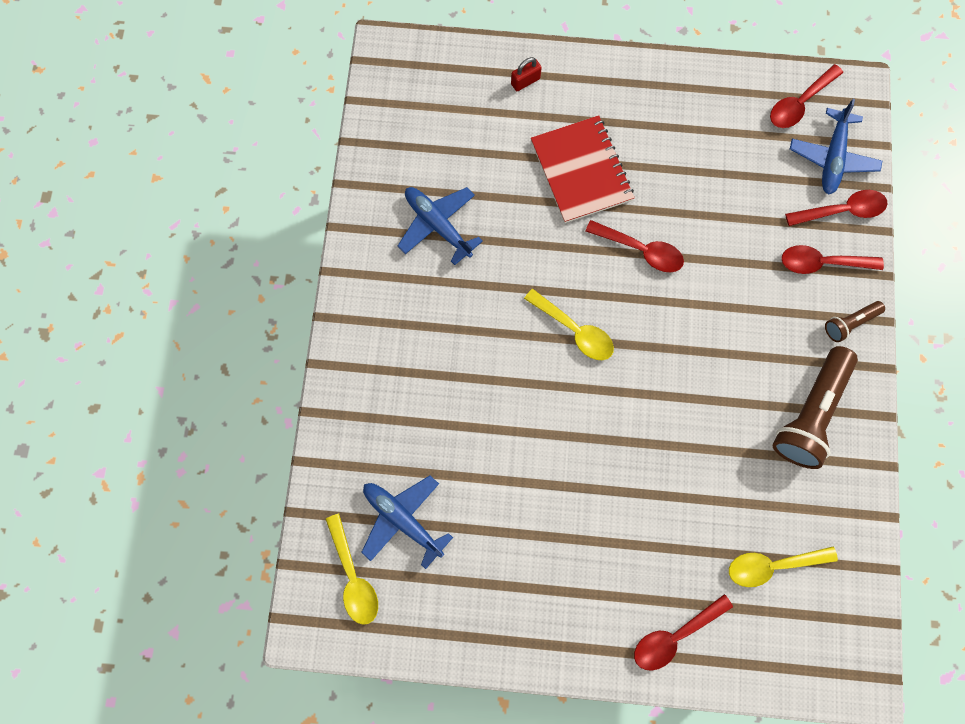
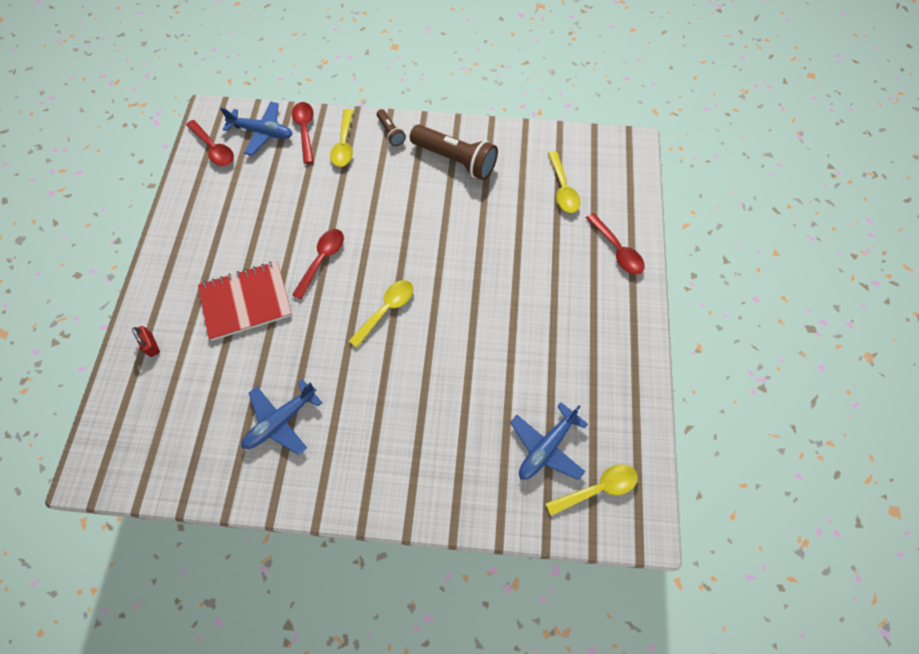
camera: 90 degrees left, 10 degrees down
red spoon [781,245,884,274] -> yellow spoon [330,109,353,167]

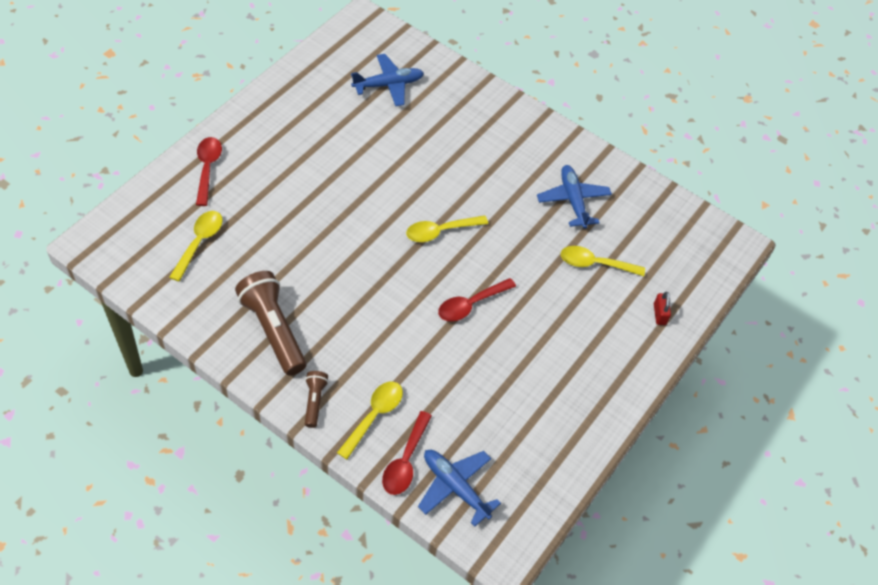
camera: 155 degrees left, 10 degrees down
red spoon [186,120,234,166] -> none
red notebook [198,261,292,341] -> none
blue plane [241,379,322,455] -> blue plane turned 90 degrees counterclockwise [537,165,612,229]
yellow spoon [545,464,638,516] -> yellow spoon moved to [561,246,645,276]

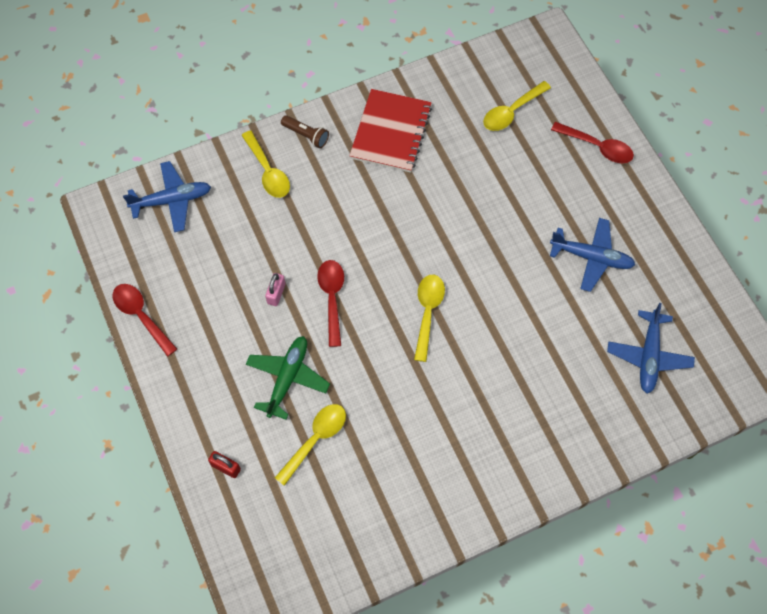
camera: 125 degrees right, 10 degrees up
yellow spoon [169,211,223,282] -> yellow spoon turned 90 degrees clockwise [483,81,551,131]
brown flashlight [235,271,306,376] -> red notebook [349,89,432,173]
red spoon [382,411,432,495] -> red spoon moved to [113,284,177,357]
blue plane [537,165,612,229] -> blue plane moved to [550,218,635,292]
none -> green plane [246,336,330,420]
none -> pink padlock [265,273,285,306]

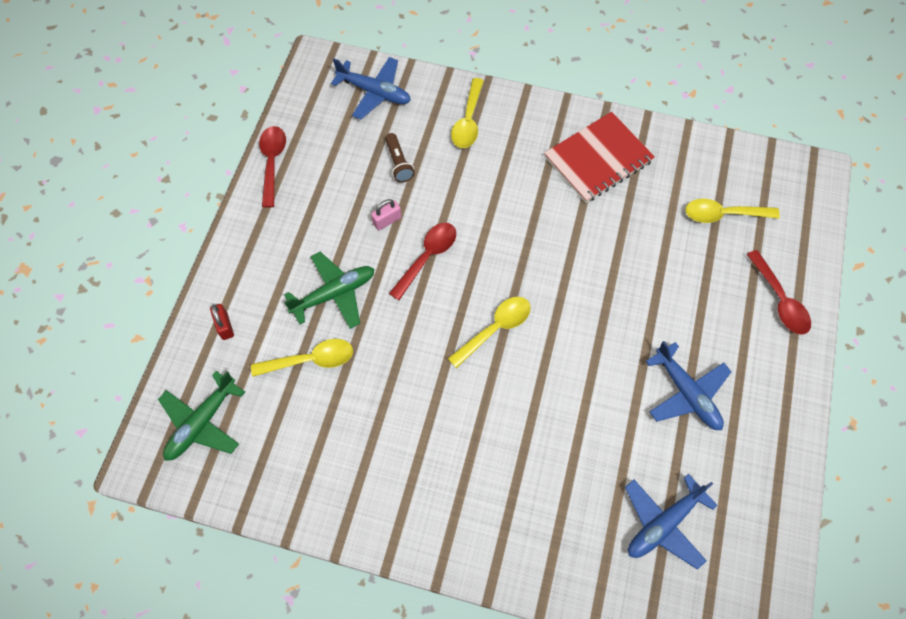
camera: 40 degrees right, 0 degrees up
brown flashlight [281,115,329,148] -> brown flashlight moved to [385,133,415,182]
none -> green plane [158,371,245,460]

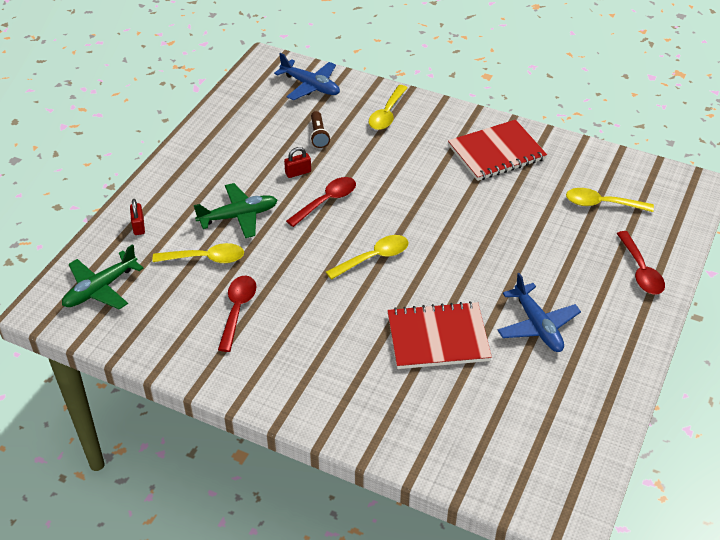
camera: 10 degrees right, 20 degrees down
red spoon [259,126,286,208] -> red spoon moved to [218,276,256,352]
pink padlock [371,199,402,230] -> red padlock [284,147,311,178]
blue plane [625,474,718,570] -> none
none -> red notebook [387,301,492,369]

